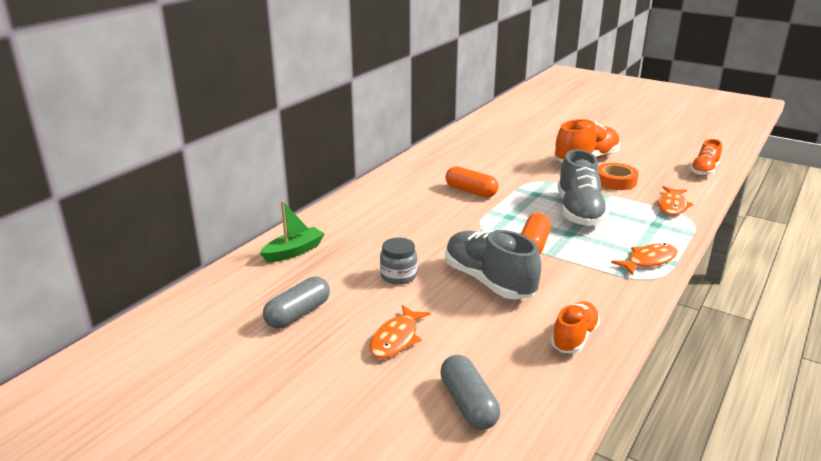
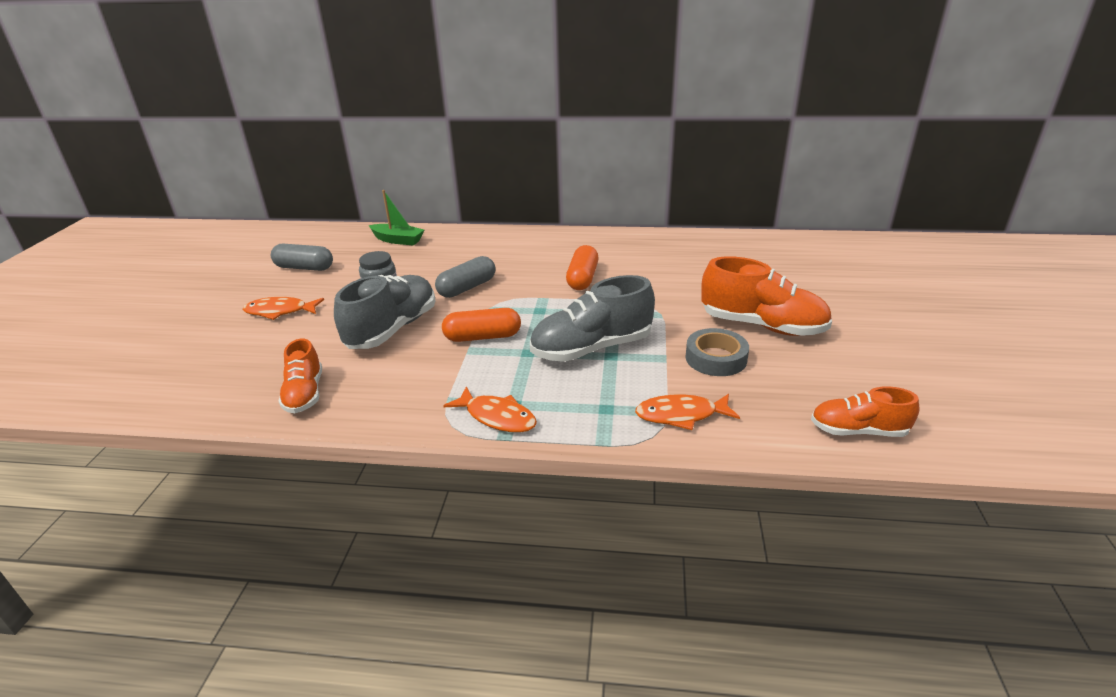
camera: 65 degrees right, 5 degrees up
grey capsule [440,355,500,430] -> grey capsule moved to [435,256,495,298]
orange shoe [551,301,600,353] -> orange shoe turned 75 degrees clockwise [279,339,322,413]
orange tape [598,163,639,190] -> grey tape [685,328,749,376]

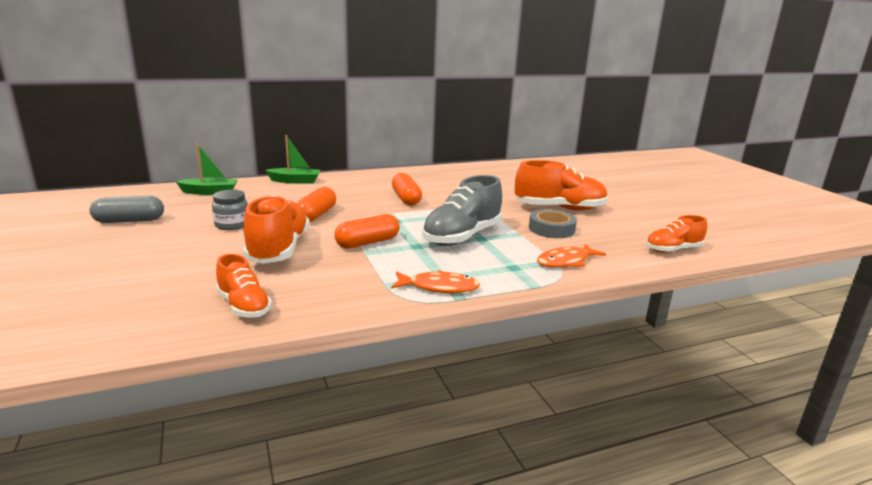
camera: 30 degrees left, 10 degrees down
orange fish [243,297,324,320] -> none
grey shoe [334,275,436,349] -> orange shoe [243,195,310,264]
grey capsule [435,256,495,298] -> orange capsule [297,187,336,222]
none -> green boat [265,135,321,184]

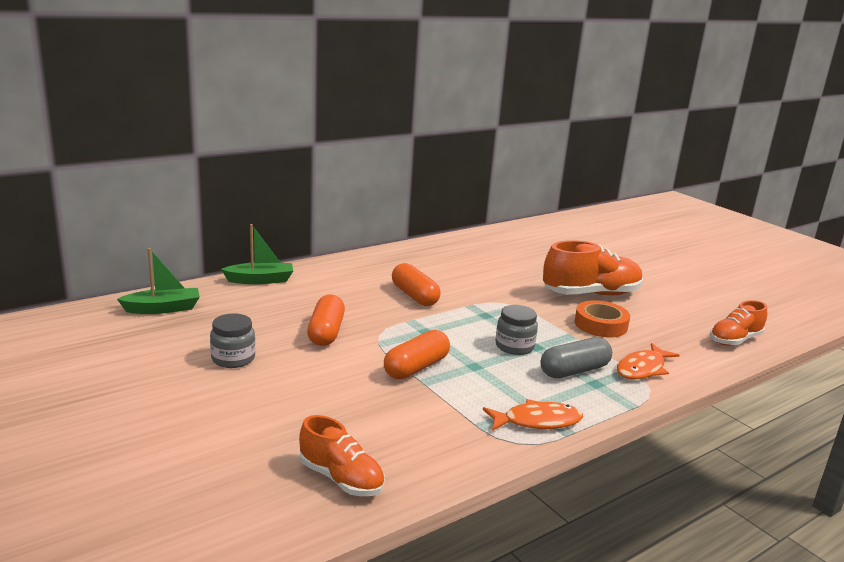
camera: 15 degrees left, 0 degrees up
grey capsule [90,196,164,223] -> grey capsule moved to [540,337,612,378]
orange shoe [243,195,310,264] -> none
grey shoe [422,175,502,246] -> grey jar [495,305,538,355]
grey tape [529,209,577,238] -> orange tape [574,300,630,337]

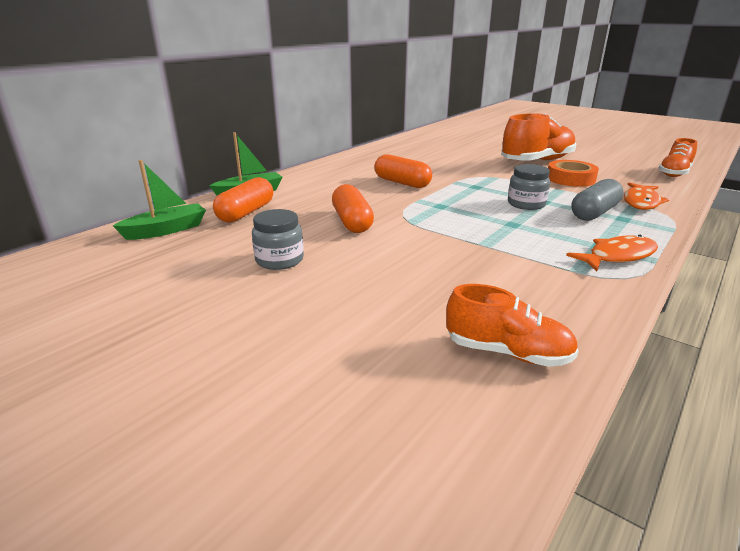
camera: 15 degrees left, 5 degrees up
orange capsule [384,330,450,379] -> orange capsule moved to [213,177,273,222]

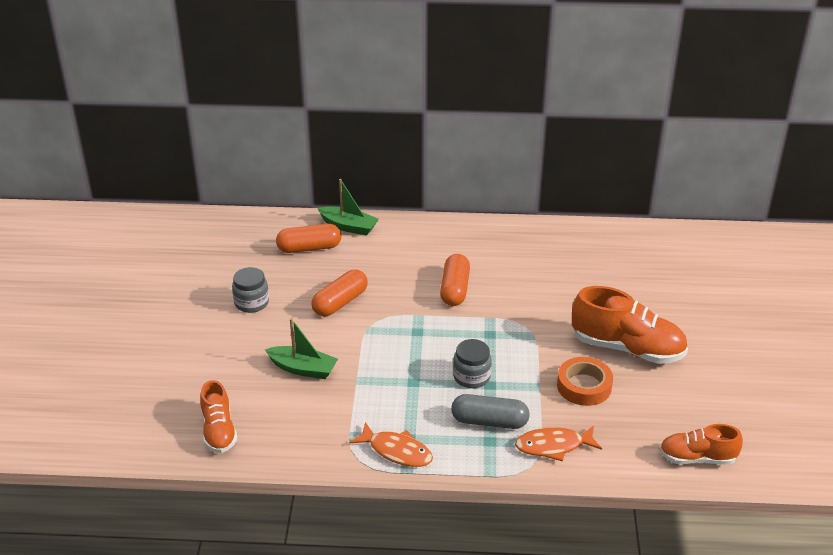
camera: 55 degrees right, 10 degrees up
green boat [113,160,206,240] -> green boat moved to [265,318,338,379]

